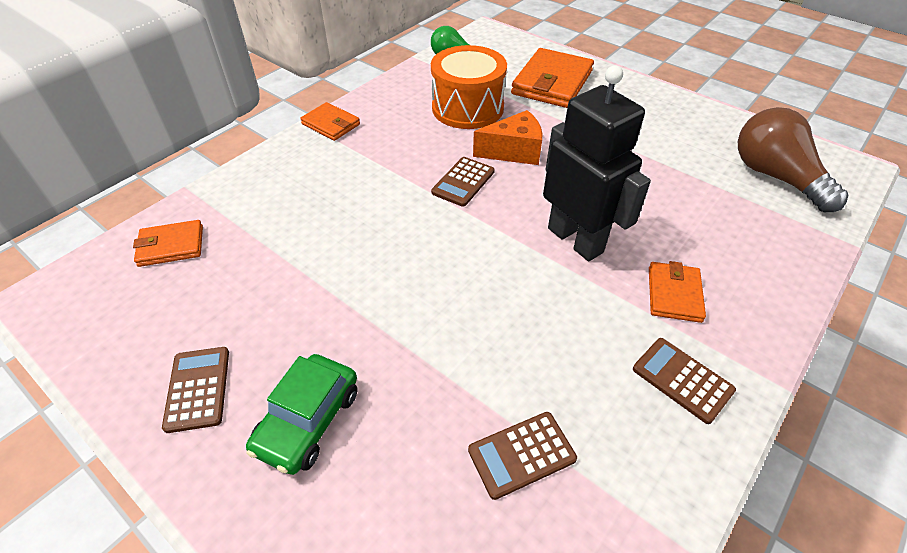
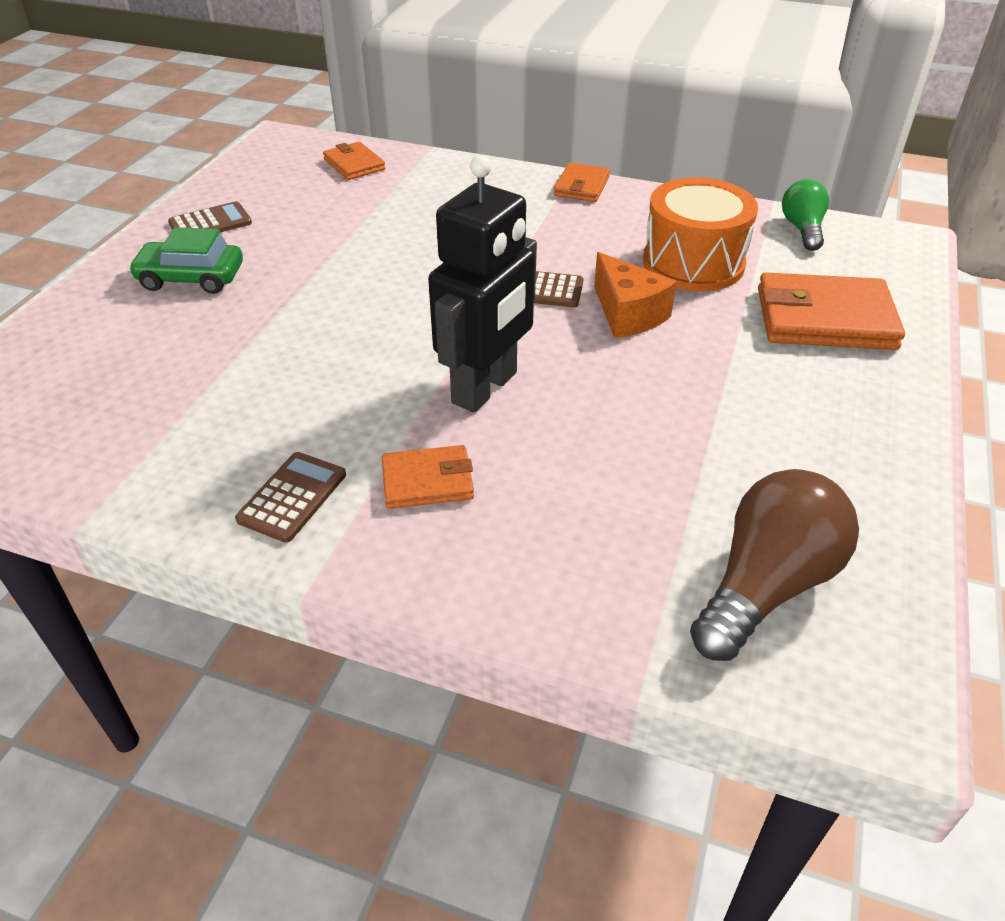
camera: 70 degrees right, 5 degrees down
brown calculator [468,412,577,500] -> none

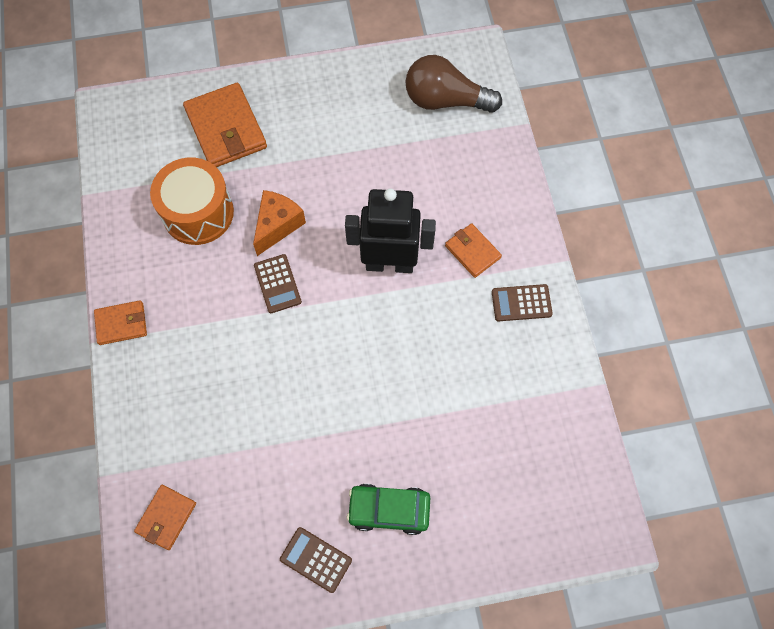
camera: 120 degrees left, 25 degrees up
green car [128,227,243,294] -> green car turned 120 degrees clockwise [347,484,430,535]
green light bulb [782,179,829,251] -> none

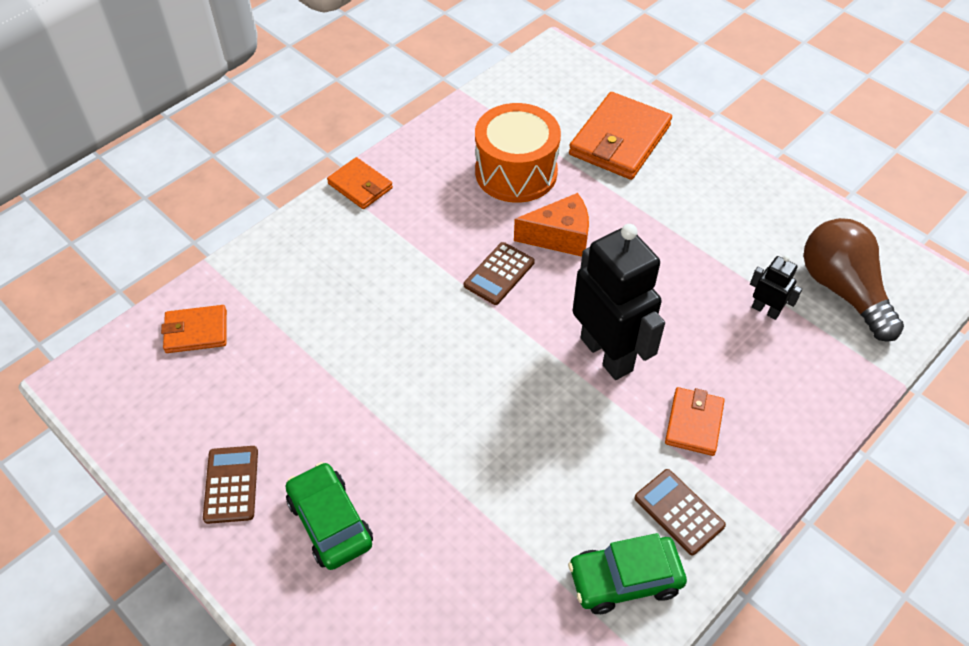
camera: 55 degrees right, 15 degrees down
none -> green car [568,533,687,614]
none -> black robot [750,255,802,320]

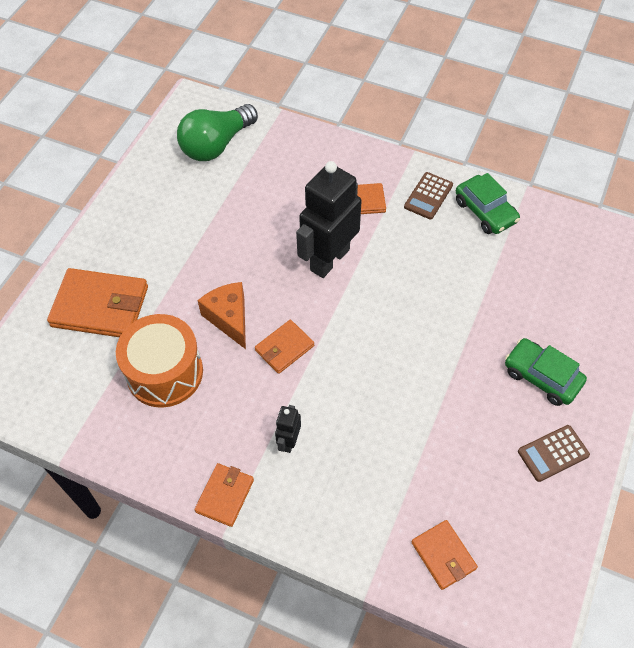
camera: 110 degrees left, 5 degrees up
green car [286,462,373,570] -> green car turned 90 degrees clockwise [505,338,587,406]
brown calculator [464,242,535,305] -> orange wallet [255,320,314,374]
black robot [750,255,802,320] -> black robot moved to [275,405,301,453]
brown light bulb [804,218,904,342] -> green light bulb [177,104,258,161]

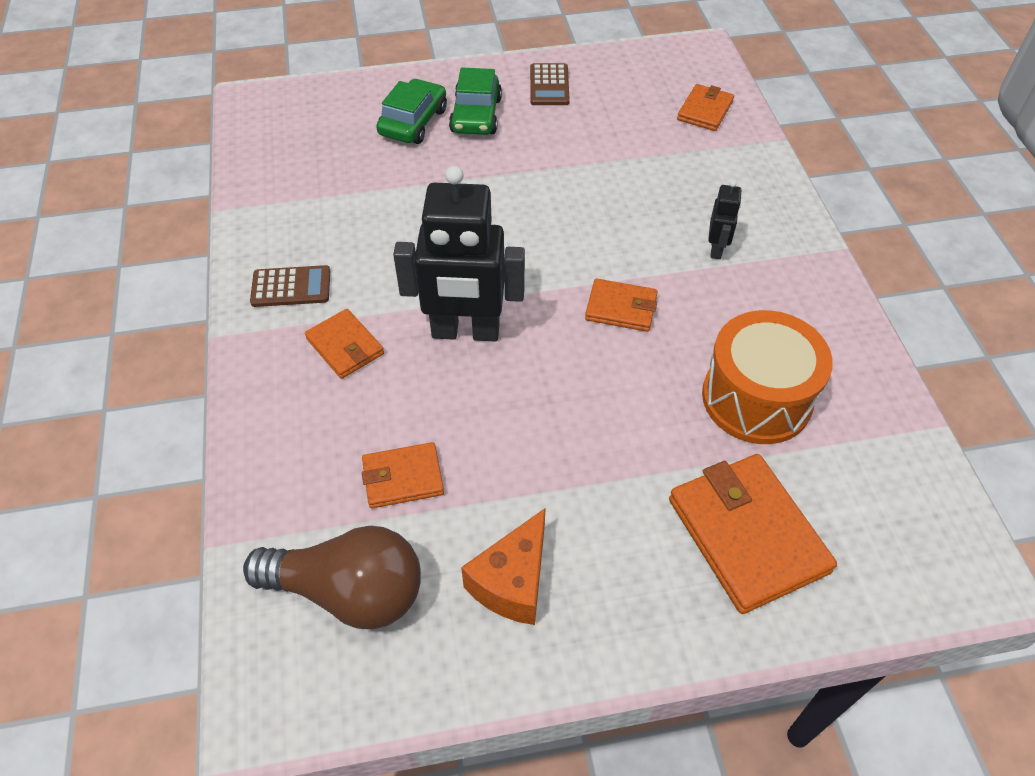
camera: 125 degrees left, 5 degrees down
green light bulb [177,104,258,161] -> brown light bulb [243,526,421,629]
orange wallet [195,463,254,527] -> orange wallet moved to [362,442,444,508]
orange cheese [197,282,246,349] -> orange cheese moved to [461,508,546,625]
black robot [275,405,301,453] -> black robot turned 60 degrees counterclockwise [708,180,742,259]
green car [456,173,520,234] -> green car moved to [376,79,447,144]
brown calculator [518,425,590,482] -> brown calculator turned 60 degrees clockwise [530,63,570,105]

